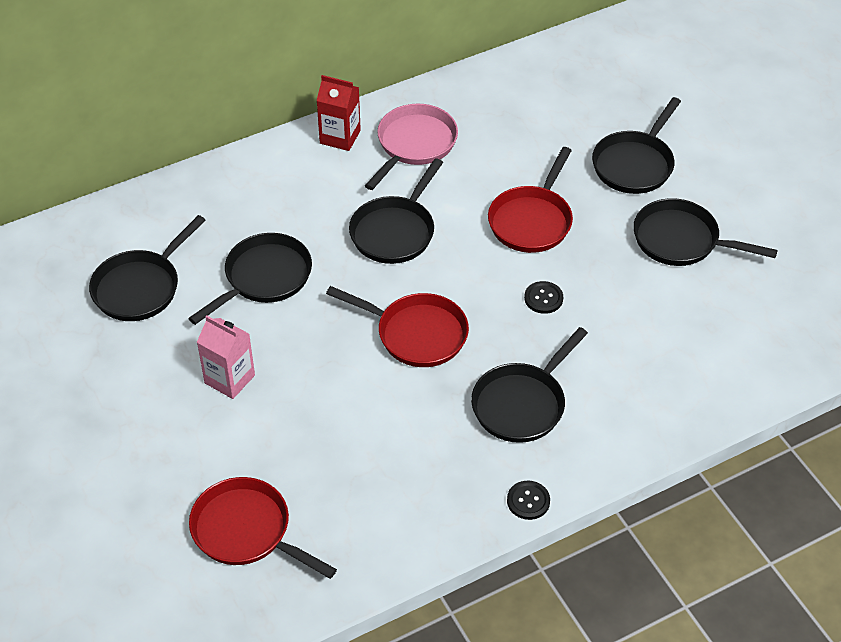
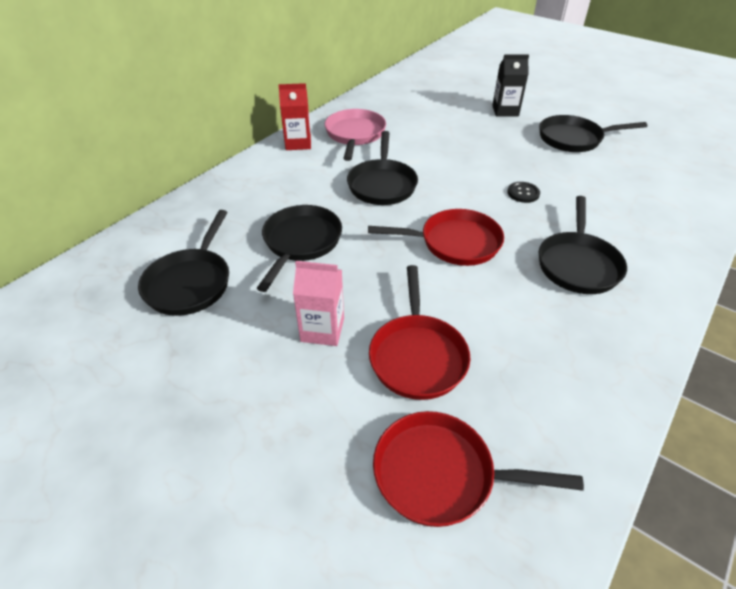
camera: 25 degrees left, 5 degrees down
red pan [488,147,573,253] -> red pan moved to [369,265,471,400]
black button [507,481,550,520] -> none
black pan [592,97,681,194] -> black carton [492,54,529,117]

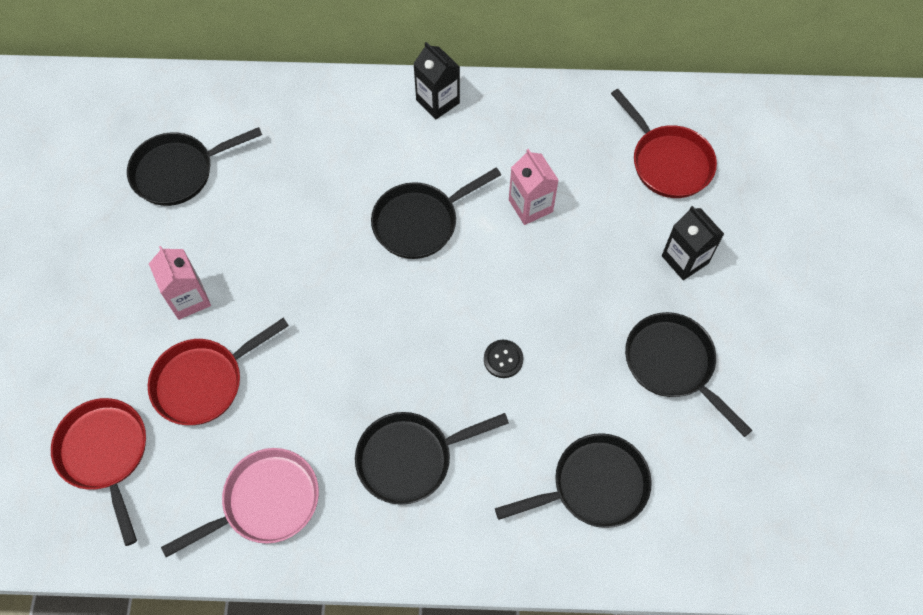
camera: 55 degrees right, 20 degrees up
black pan [257,205,342,292] -> black pan moved to [495,433,652,528]
red carton [278,83,311,150] -> black carton [413,42,460,119]
pink pan [325,109,386,161] -> pink pan moved to [161,448,319,557]
red pan [368,209,504,266] -> red pan moved to [611,89,717,198]
none -> pink carton [509,149,558,225]

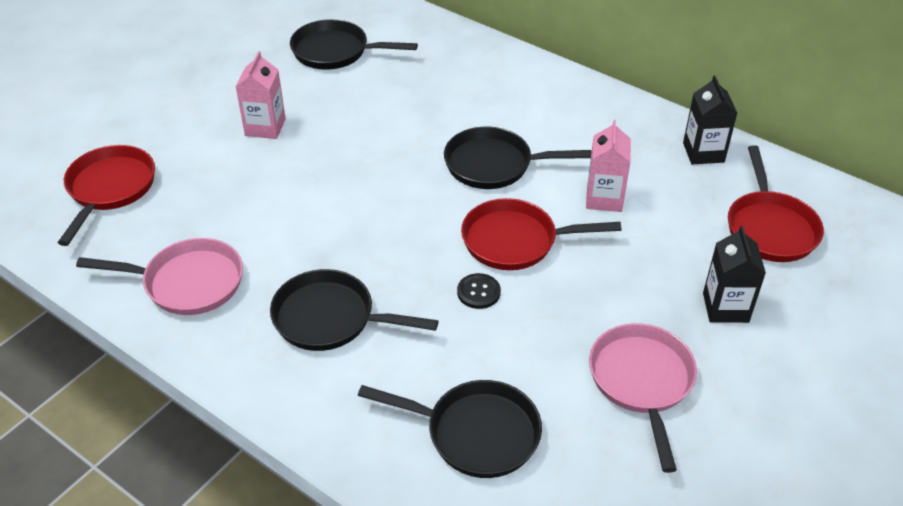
camera: 35 degrees right, 20 degrees down
red pan [148,318,289,425] -> red pan moved to [461,198,621,270]
black carton [413,42,460,119] -> black carton moved to [683,75,737,164]
black pan [625,312,752,437] -> pink pan [589,323,697,473]

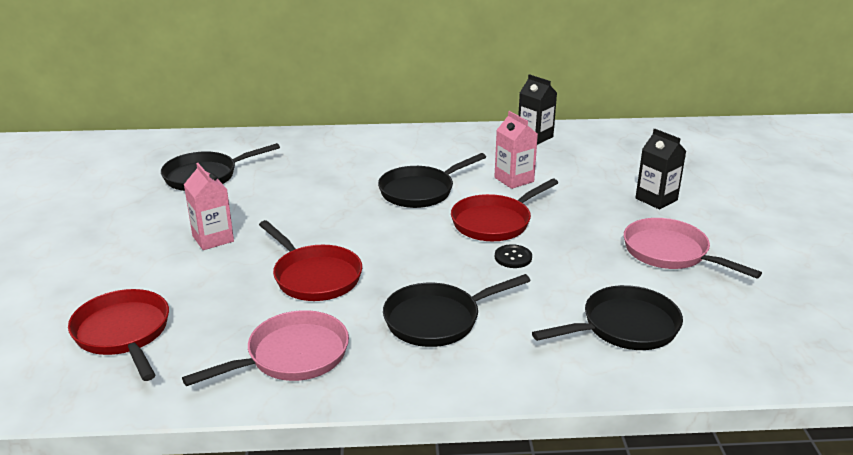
camera: 40 degrees left, 15 degrees down
red pan [728,145,824,262] -> red pan moved to [259,220,362,301]

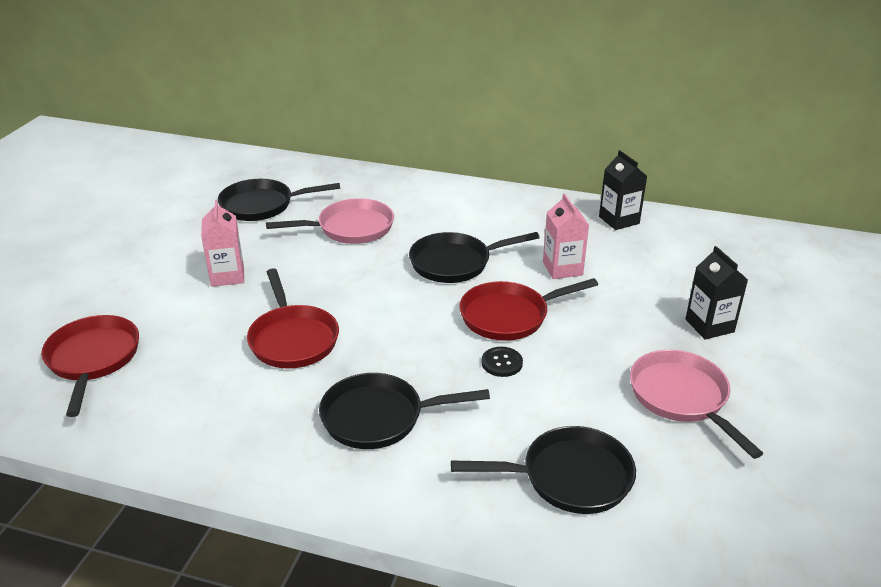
camera: 20 degrees right, 5 degrees up
pink pan [182,310,349,386] -> pink pan moved to [266,198,394,244]

